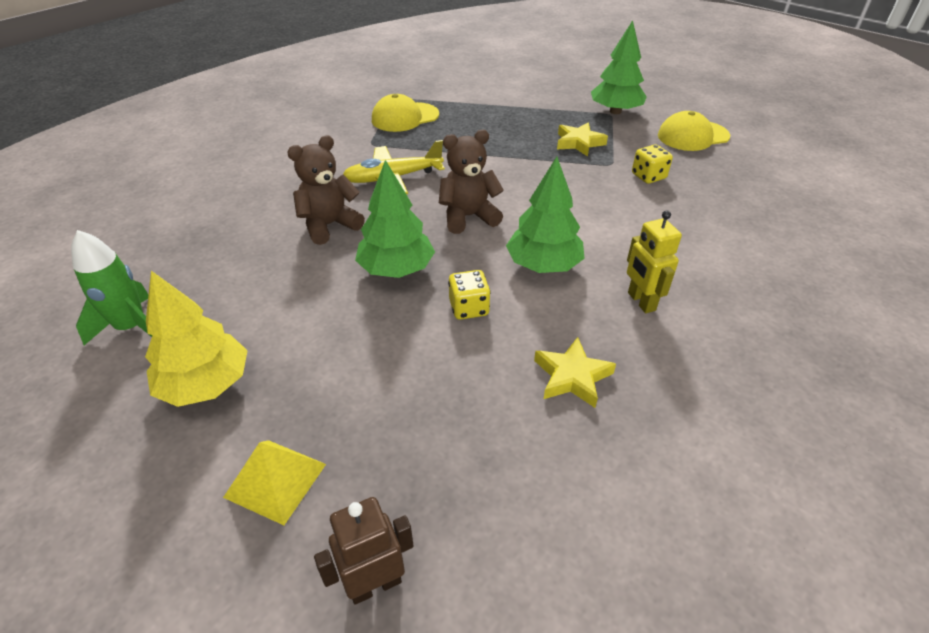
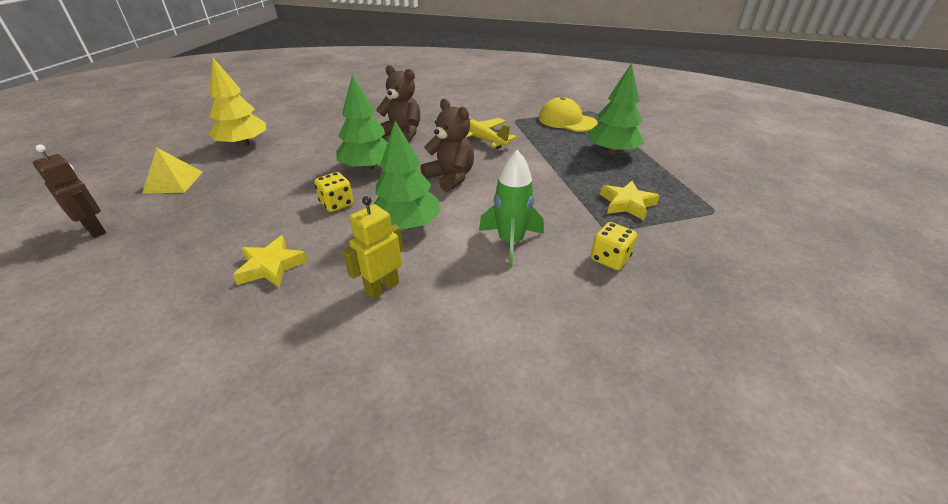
camera: 65 degrees right, 5 degrees down
green rocket [71,230,153,345] -> green rocket moved to [479,150,544,268]
green tree [591,20,647,114] -> green tree moved to [587,63,644,155]
yellow cap [658,111,730,151] -> none

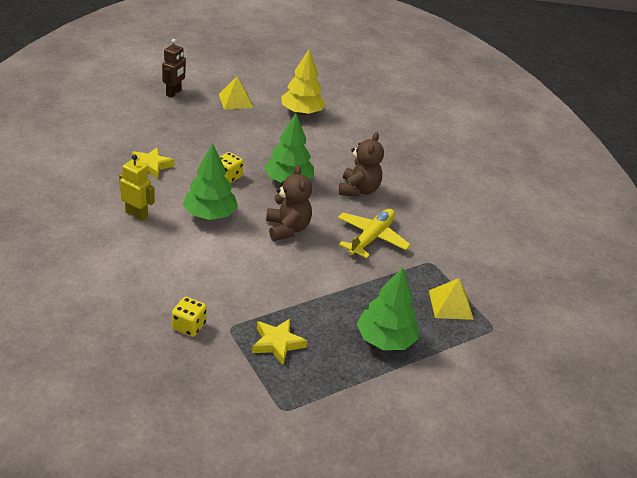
camera: 70 degrees right, 0 degrees up
brown teddy bear [421,99,474,192] -> brown teddy bear turned 45 degrees counterclockwise [266,165,312,241]
green rocket [479,150,544,268] -> none
yellow cap [539,97,598,132] -> yellow pyramid [429,278,474,320]

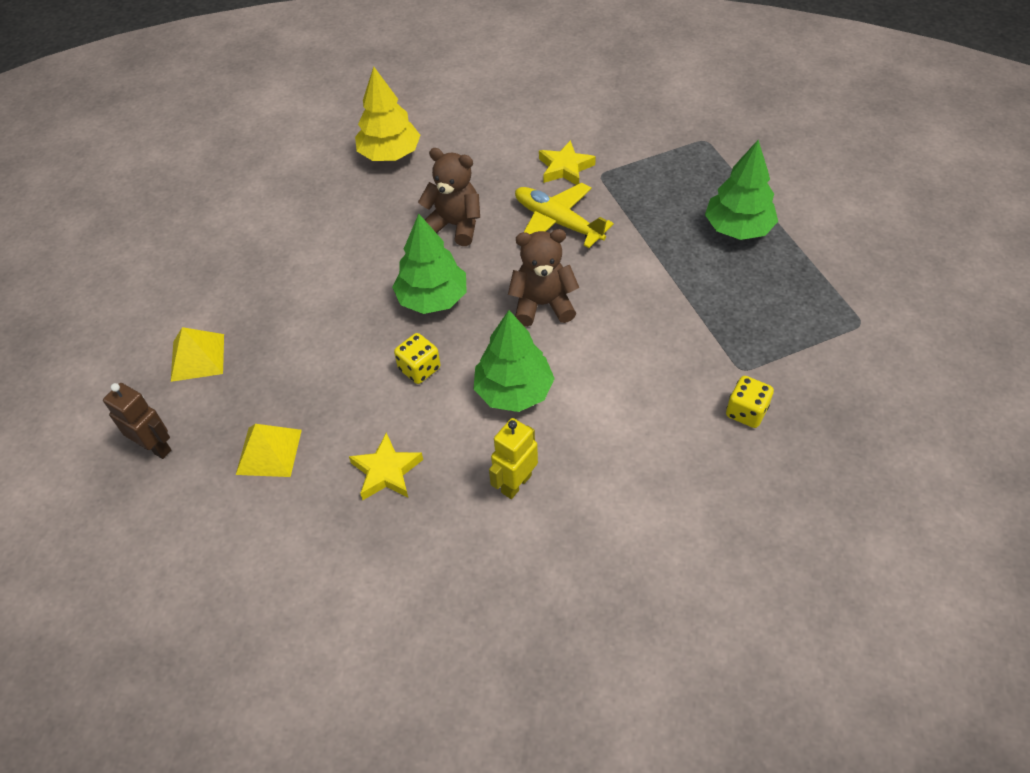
camera: 75 degrees left, 15 degrees up
yellow star [252,319,307,365] -> yellow star moved to [539,140,596,185]
yellow tree [281,49,326,115] -> yellow tree moved to [355,67,420,161]
yellow pyramid [429,278,474,320] -> yellow pyramid moved to [236,424,302,477]

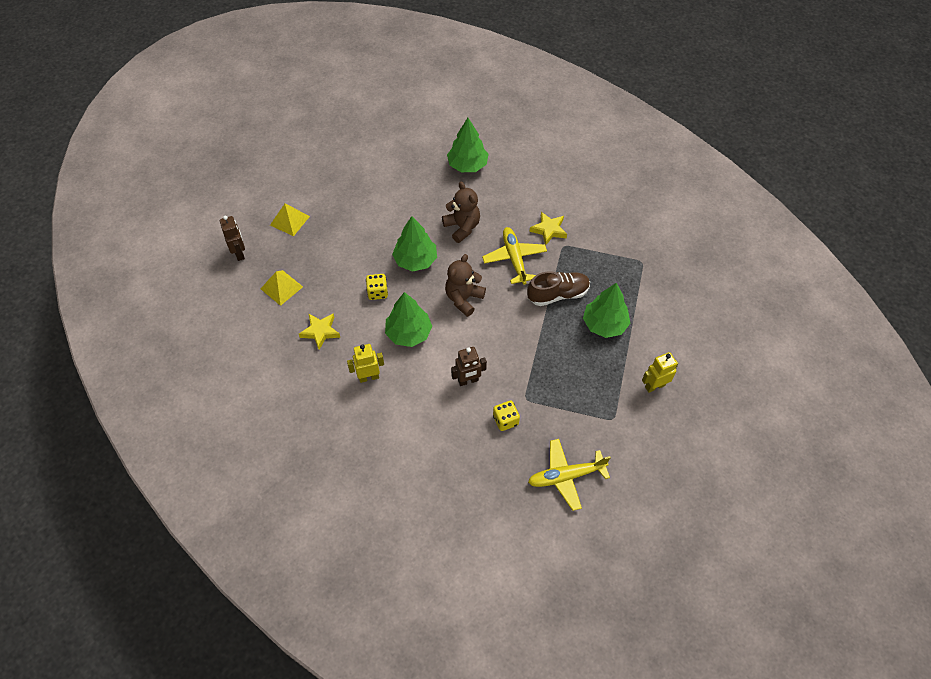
camera: 35 degrees right, 5 degrees up
yellow tree [355,67,420,161] -> green tree [447,118,489,172]
brown teddy bear [508,229,579,327] -> brown teddy bear turned 90 degrees counterclockwise [445,254,486,317]
none -> brown robot [451,347,487,386]
none -> brown shoe [527,271,590,306]
none -> yellow plane [528,439,611,511]
none -> yellow robot [642,352,679,393]

